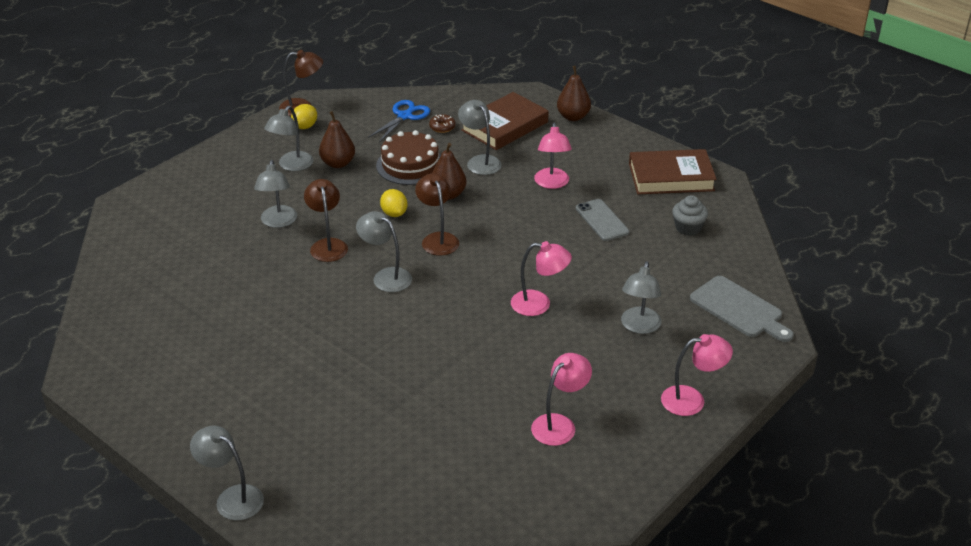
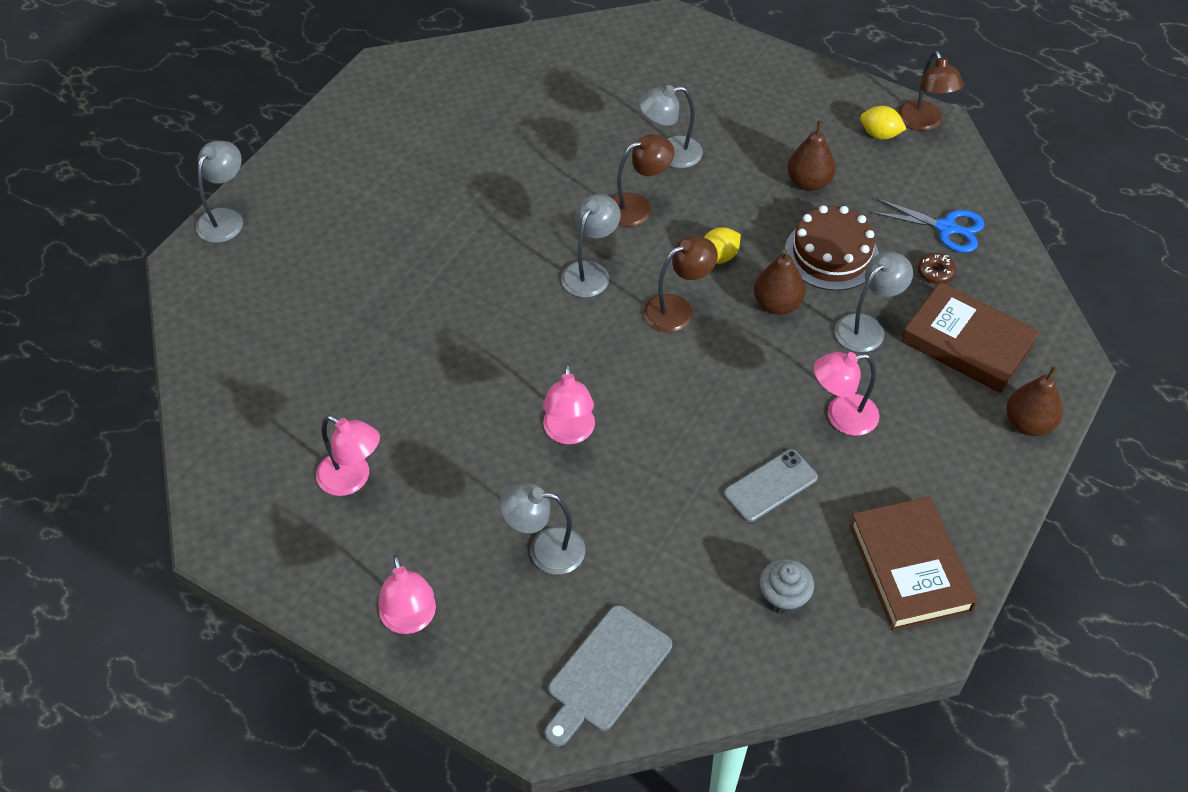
camera: 80 degrees right, 15 degrees up
grey lamp [264,106,314,171] -> none

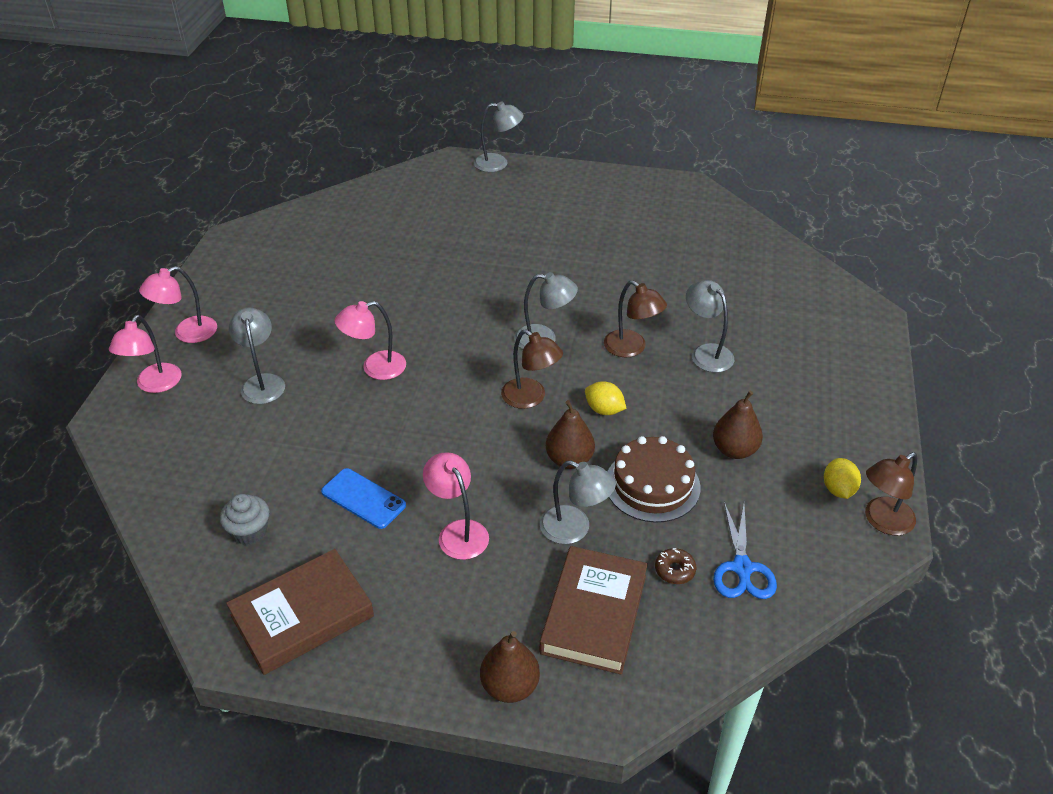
camera: 70 degrees right, 10 degrees down
pink lamp [316,415,380,496] -> pink lamp moved to [109,315,182,393]
grey cutting board [545,605,672,746] -> none
grey phone [724,449,818,522] -> blue phone [321,468,406,529]

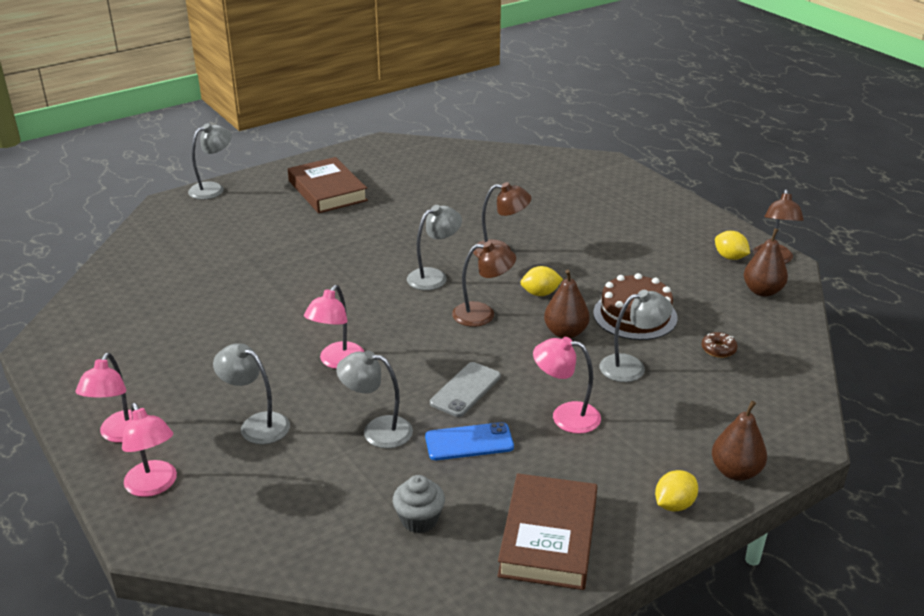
camera: 45 degrees left, 10 degrees down
brown book [540,546,648,675] -> brown book moved to [288,157,368,213]
grey lamp [686,280,734,373] -> grey lamp moved to [336,350,413,448]
brown pear [713,391,763,459] -> brown pear moved to [744,228,788,297]
blue scissors [713,502,777,599] -> none
none -> grey phone [430,362,501,417]
none -> yellow lemon [655,470,698,512]

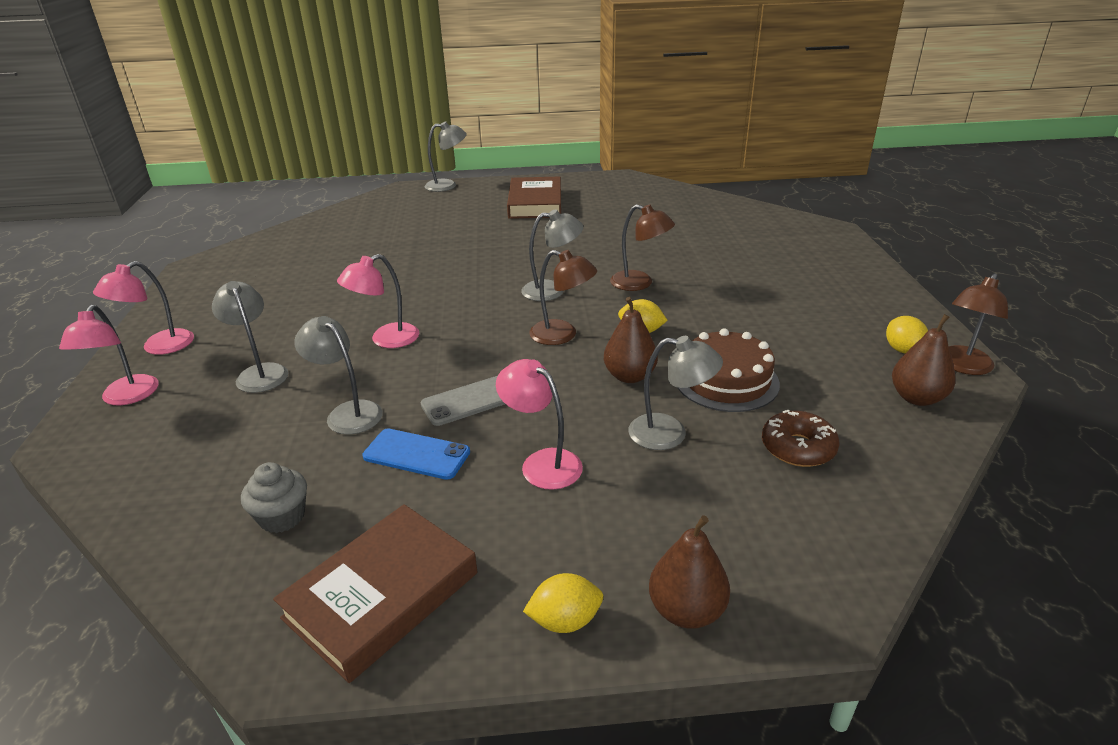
camera: 30 degrees right, 0 degrees up
brown donut [702,332,737,358] -> brown donut [762,410,840,467], size x1.57

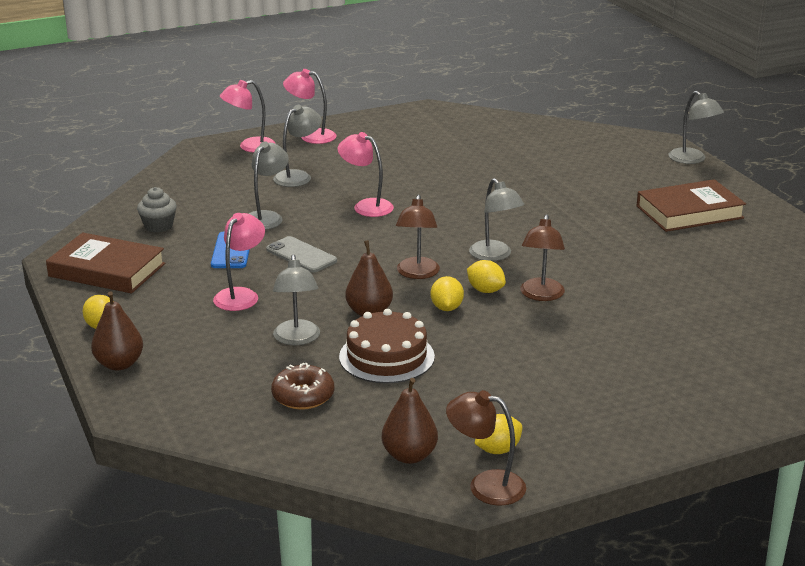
camera: 70 degrees right, 5 degrees down
none -> yellow lemon [467,260,506,293]

